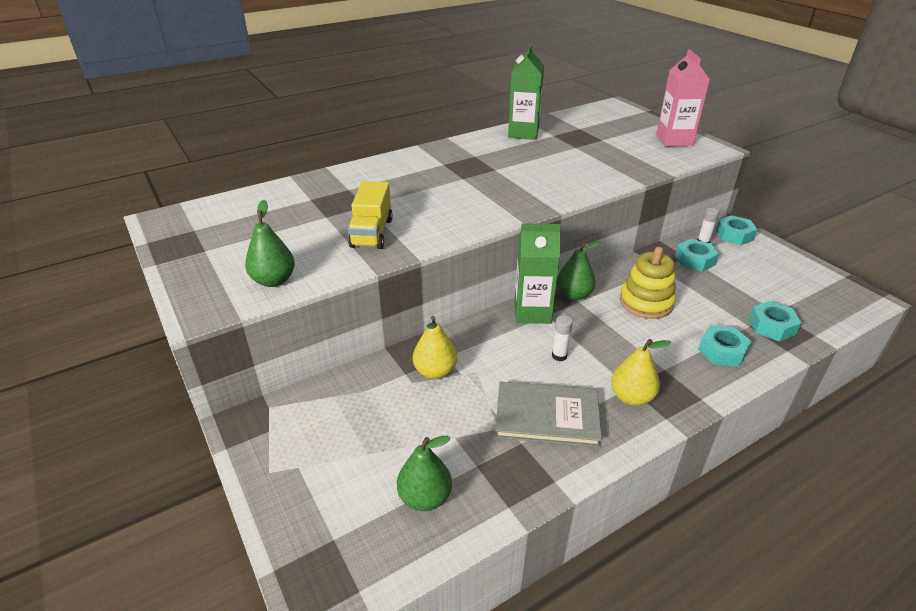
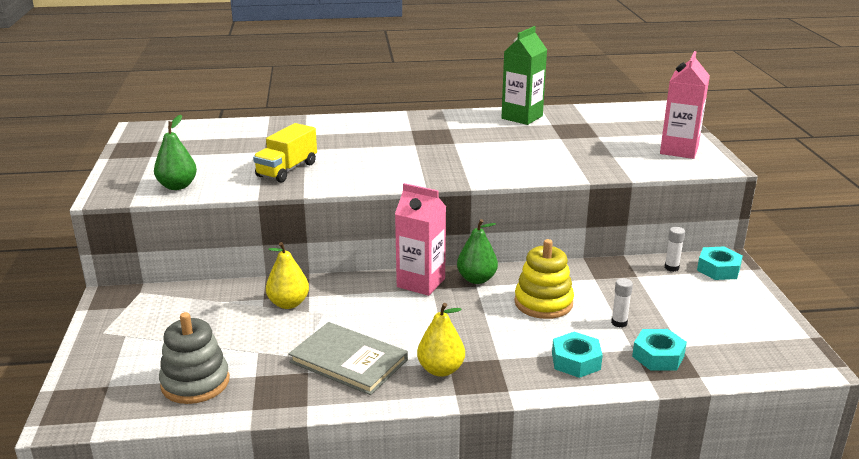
camera: 25 degrees right, 10 degrees down
green pear [397,436,452,511] -> grey stacking toy [159,312,230,404]
green carton [514,223,561,324] -> pink carton [395,183,446,296]
white glue stick [552,315,573,361] -> white glue stick moved to [611,278,633,327]
turquoise nut [675,239,719,272] -> none

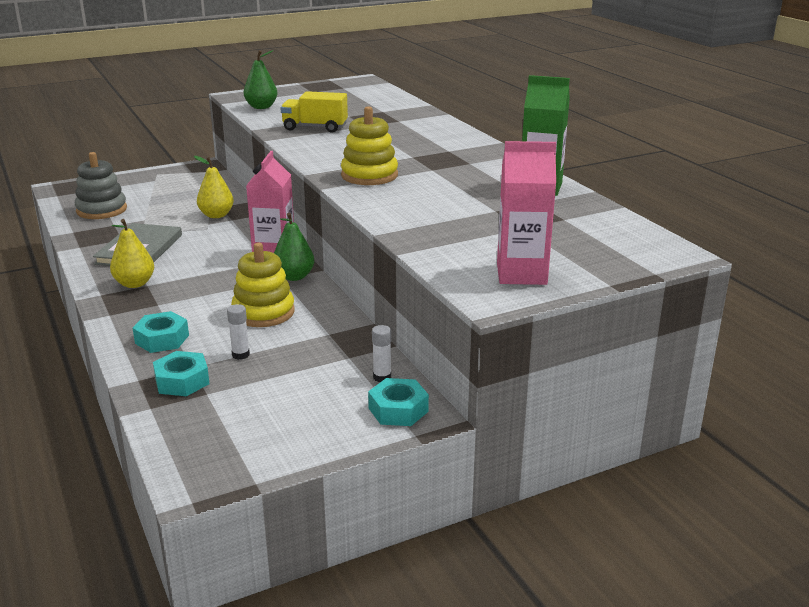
camera: 70 degrees right, 0 degrees up
none -> yellow stacking toy [341,106,398,185]

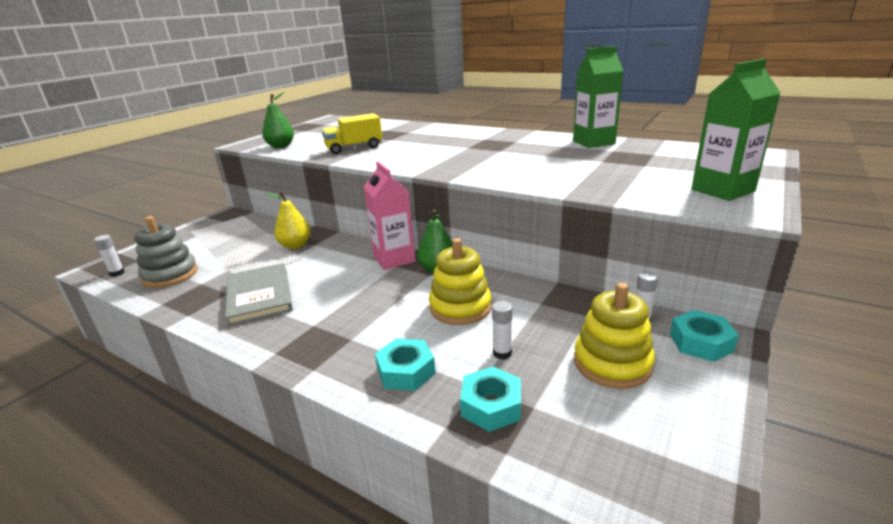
camera: 30 degrees left, 0 degrees up
yellow pear [110,219,154,288] -> none
yellow stacking toy [341,106,398,185] -> yellow stacking toy moved to [574,283,655,389]
pink carton [497,141,556,285] -> green carton [691,59,781,201]
none -> white glue stick [94,235,125,277]

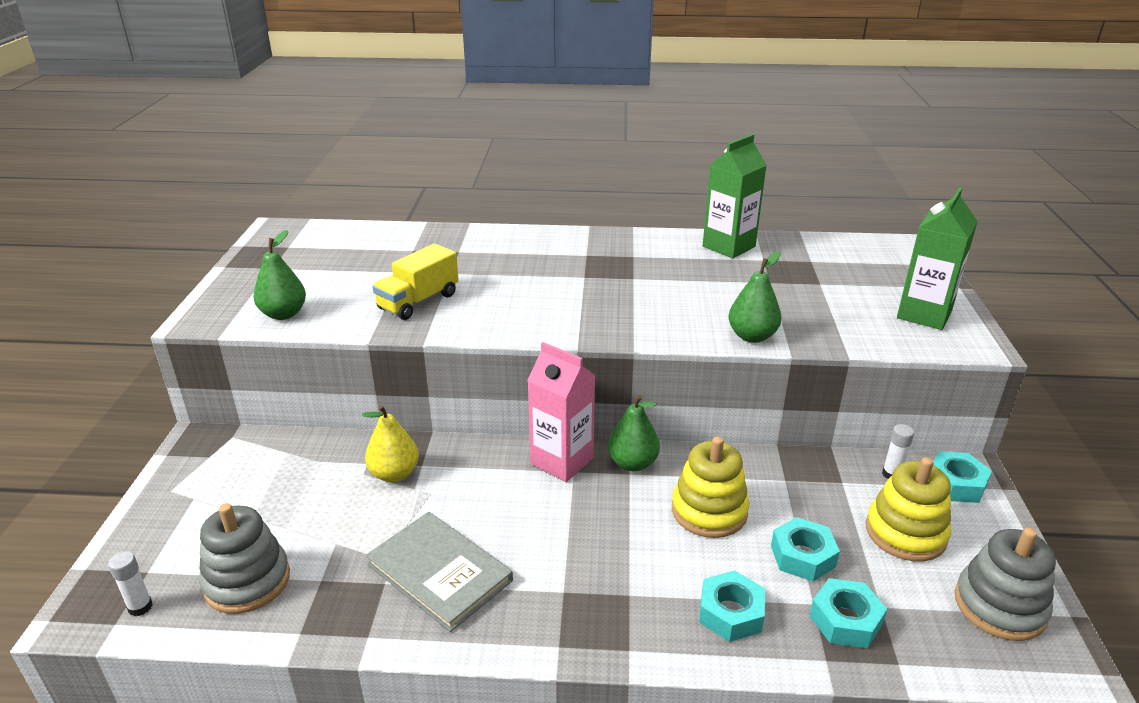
camera: 30 degrees left, 5 degrees up
white glue stick [492,301,513,360] -> turquoise nut [771,517,840,581]
none -> green pear [728,251,782,343]
none -> grey stacking toy [955,527,1056,641]

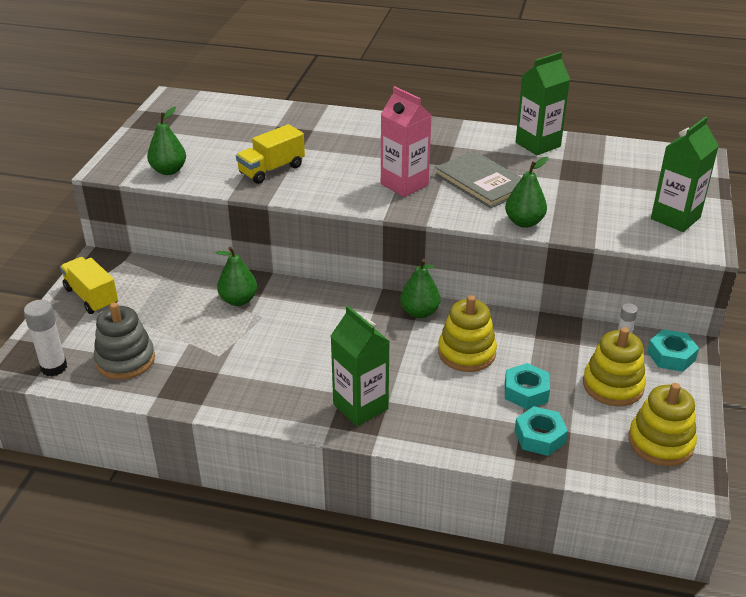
camera: 10 degrees right, 5 degrees up
white glue stick [108,551,152,616] -> white glue stick [24,300,67,376], size x1.65
yellow pear [362,405,419,482] -> green pear [216,247,257,306]
grey book [366,512,513,632] -> grey book moved to [435,151,522,208]
pink carton [527,342,595,482] -> pink carton moved to [381,86,432,197]
turquoise nut [699,571,765,642] -> none
grey stacking toy [955,527,1056,641] -> yellow stacking toy [628,383,697,466]
none -> yellow truck [60,257,118,314]
none -> green carton [331,306,389,426]

